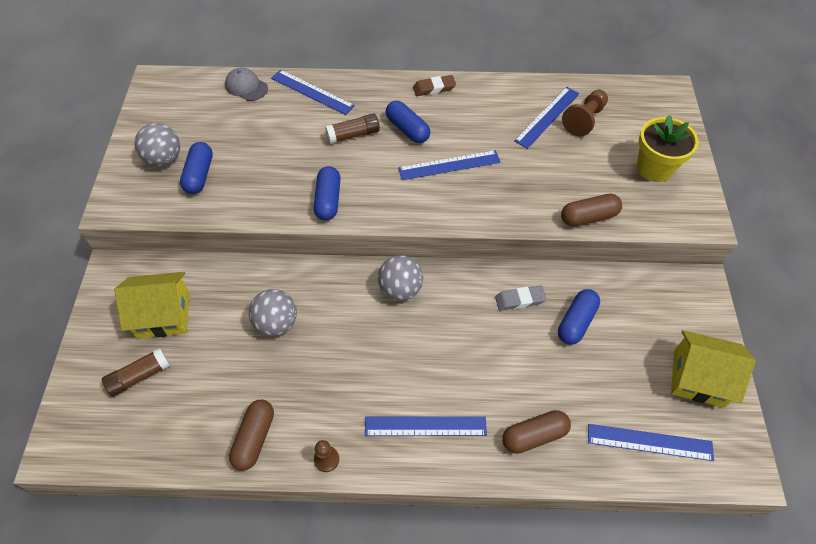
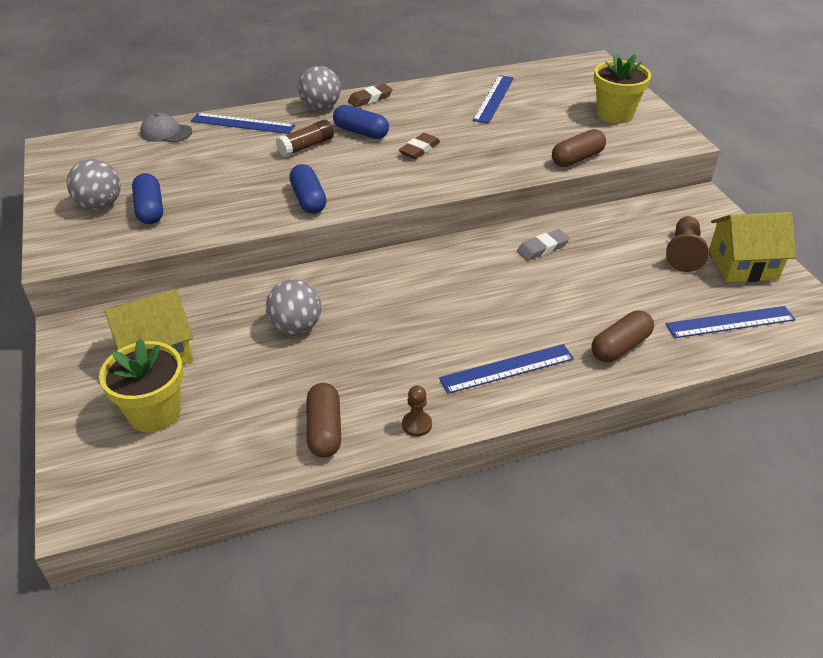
camera: 20 degrees left, 15 degrees down
brown glue stick [102,348,170,397] -> yellow flower pot [99,338,183,433]
grey ball [378,255,423,301] -> grey ball moved to [298,66,341,110]
blue ruler [398,150,501,180] -> brown eraser [399,133,440,159]
blue capsule [558,289,600,345] -> none
brown pawn [562,90,608,137] -> brown pawn moved to [666,216,709,272]

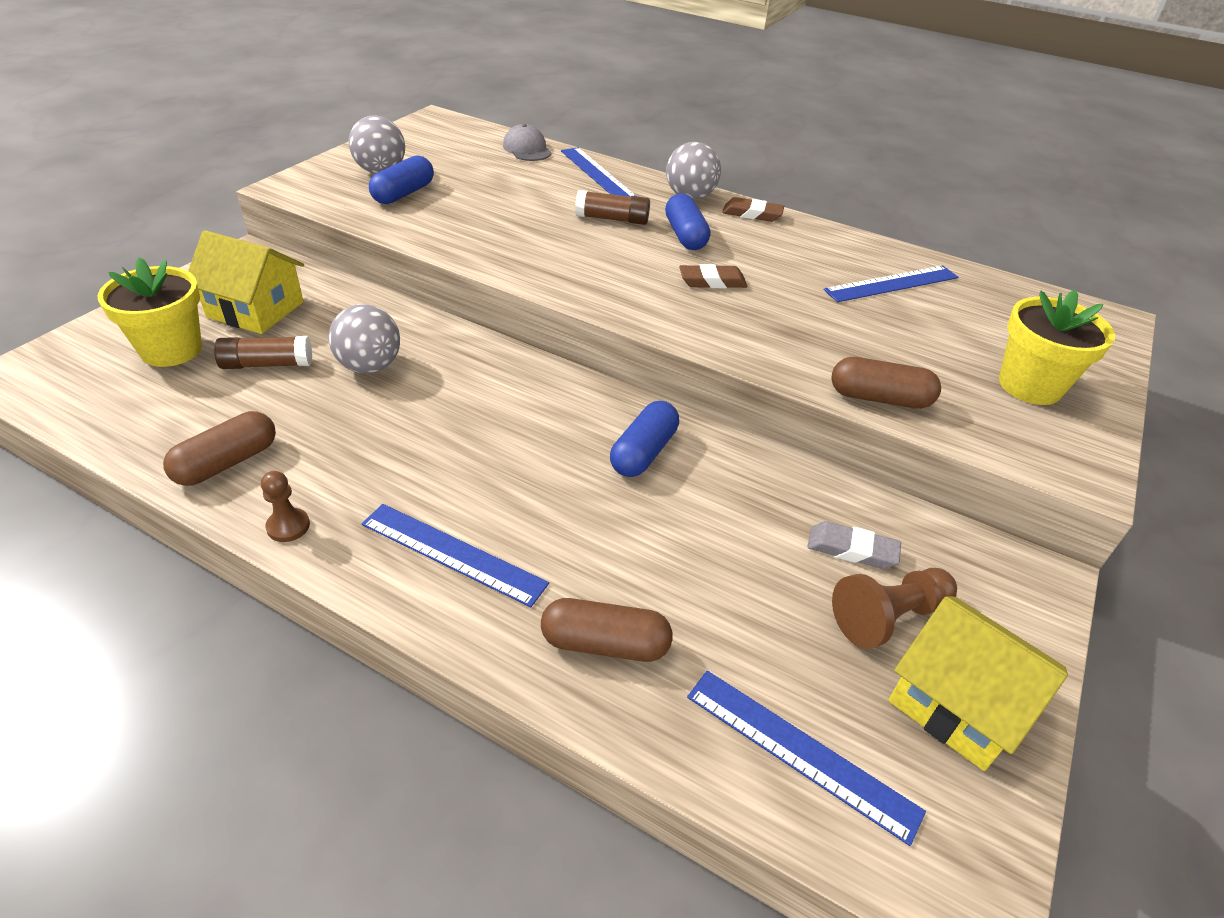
camera: 45 degrees right, 0 degrees up
blue capsule [289,164,326,214] -> blue capsule moved to [610,401,679,477]
grey eraser [517,229,570,261] -> grey eraser moved to [807,521,901,569]
none -> brown glue stick [214,336,312,369]

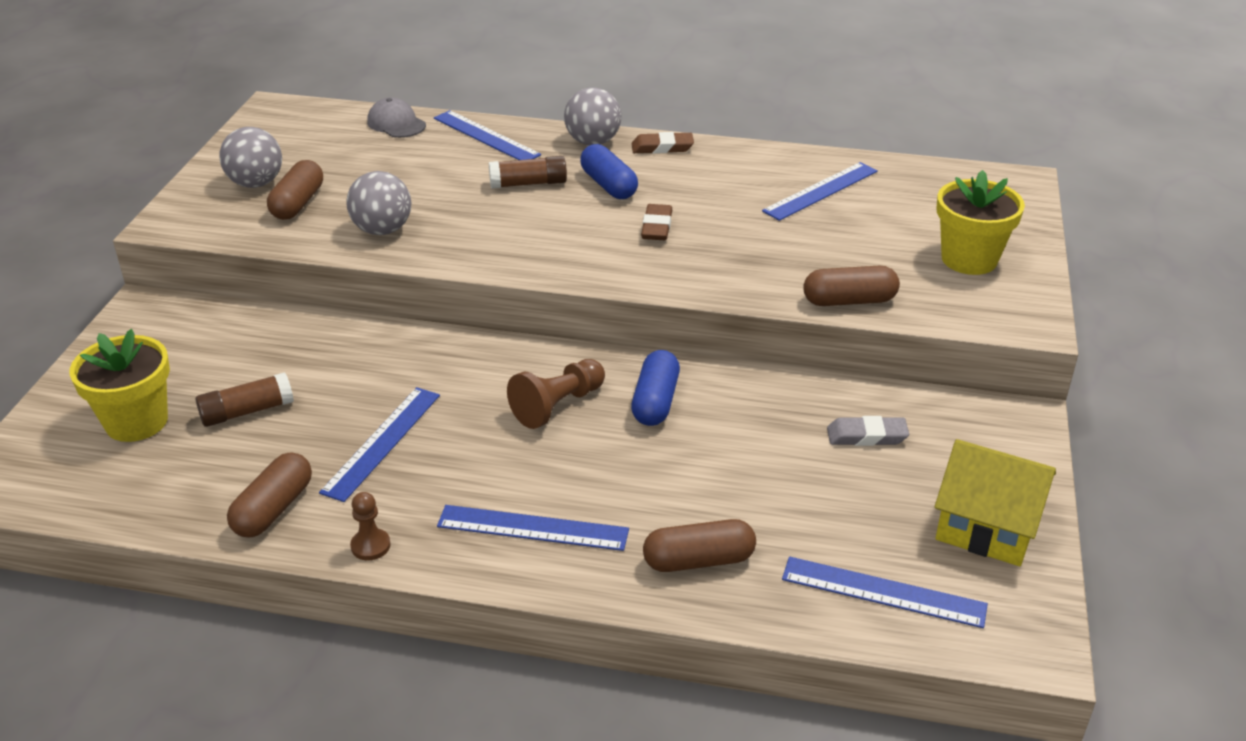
camera: 15 degrees left, 5 degrees down
yellow house [188,230,304,334] -> none
grey ball [329,304,400,374] -> grey ball moved to [346,171,411,235]
blue capsule [369,155,434,204] -> brown capsule [267,160,323,220]
brown eraser [679,264,747,288] -> brown eraser turned 60 degrees counterclockwise [641,204,672,240]
brown pawn [832,568,957,649] -> brown pawn moved to [507,359,605,429]
none -> blue ruler [319,387,440,502]

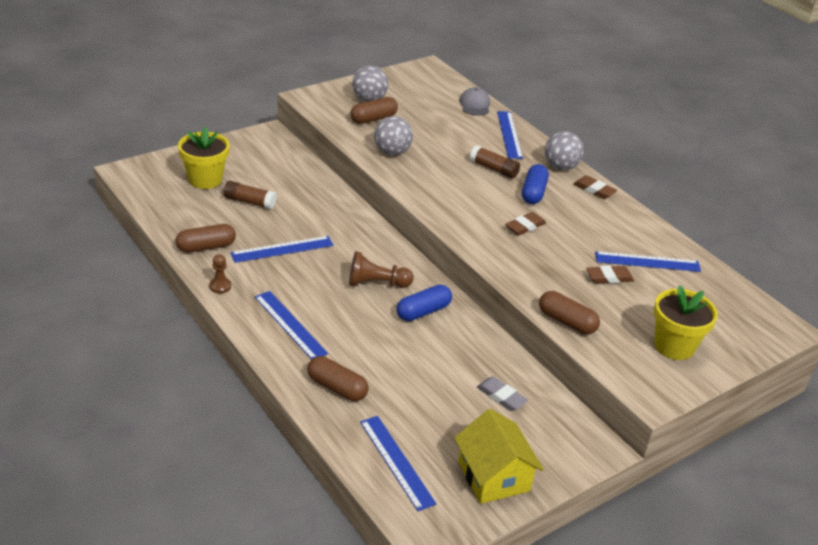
camera: 40 degrees right, 0 degrees up
none -> brown eraser [586,265,634,283]

